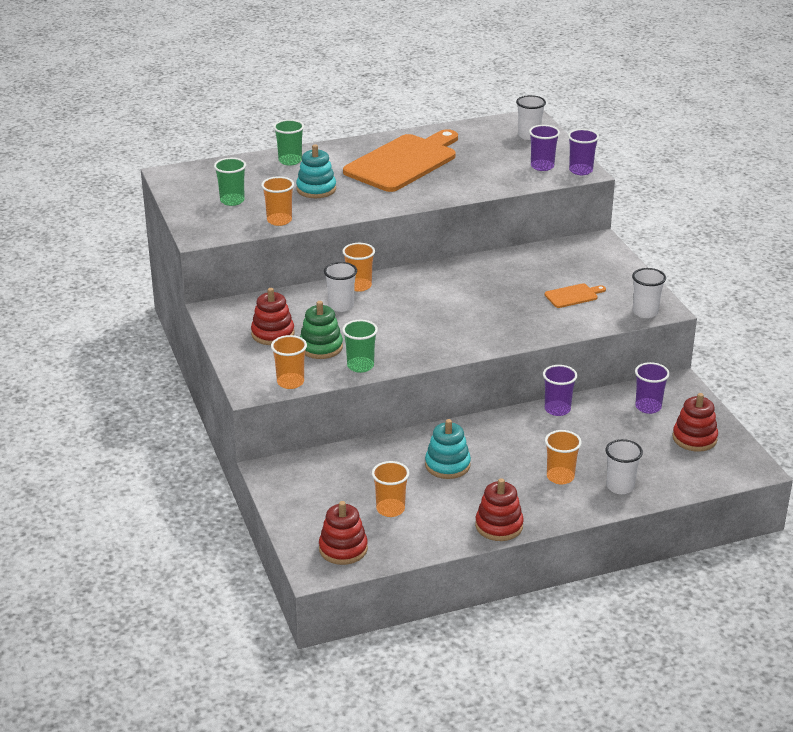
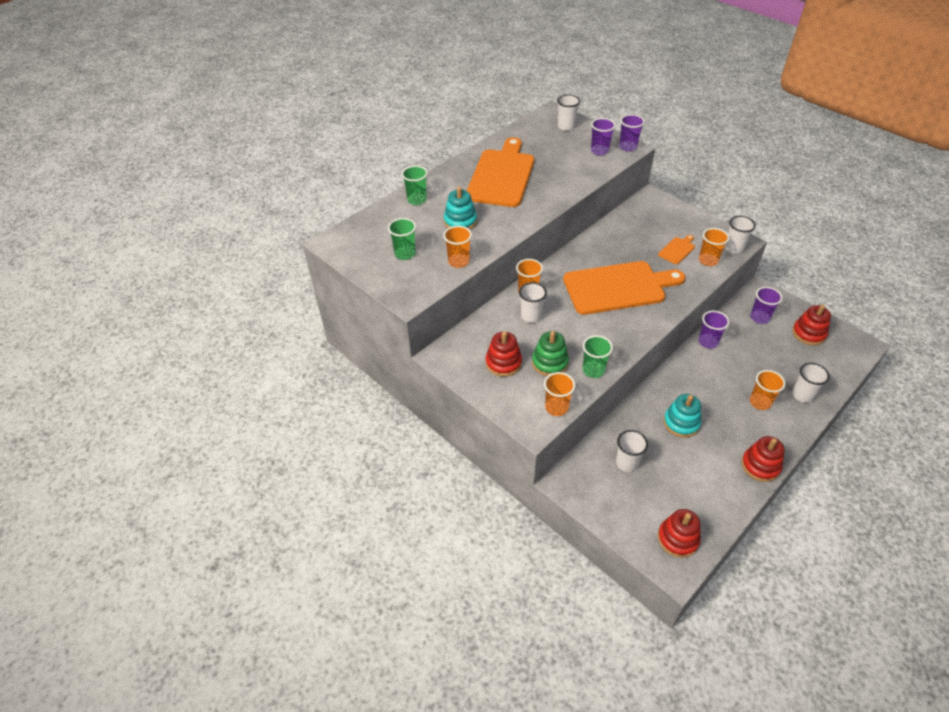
camera: 25 degrees left, 15 degrees up
orange cup [372,461,409,517] -> orange cup moved to [699,228,729,266]
none -> orange cutting board [563,261,686,315]
none -> white cup [616,430,648,472]

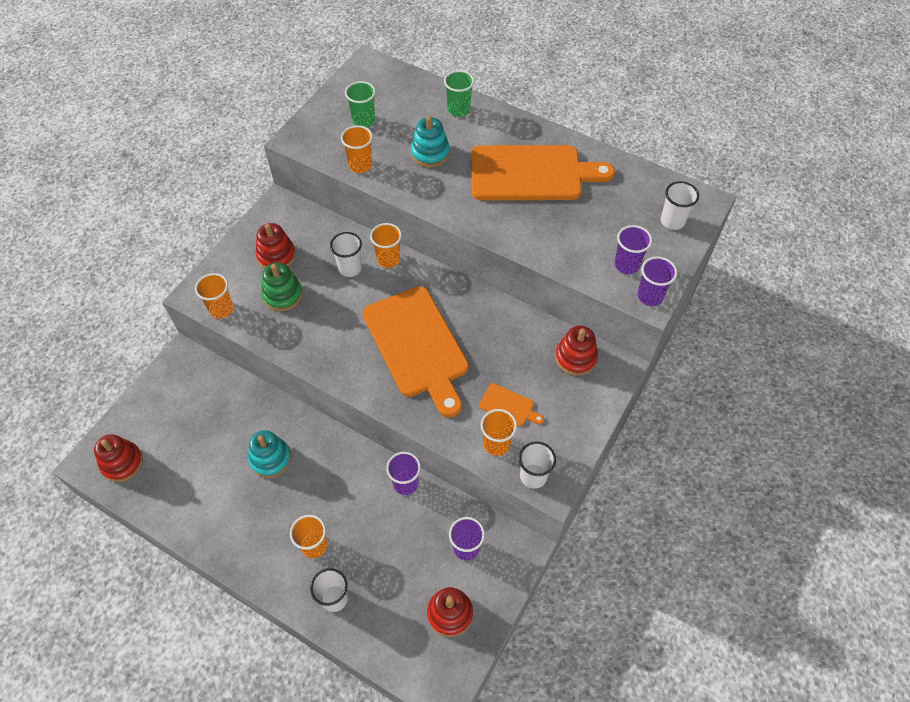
camera: 75 degrees right, 10 degrees up
green cup [583,335,613,378] -> none
white cup [616,430,648,472] -> none
red stacking toy [741,436,785,482] -> red stacking toy moved to [555,326,598,376]

